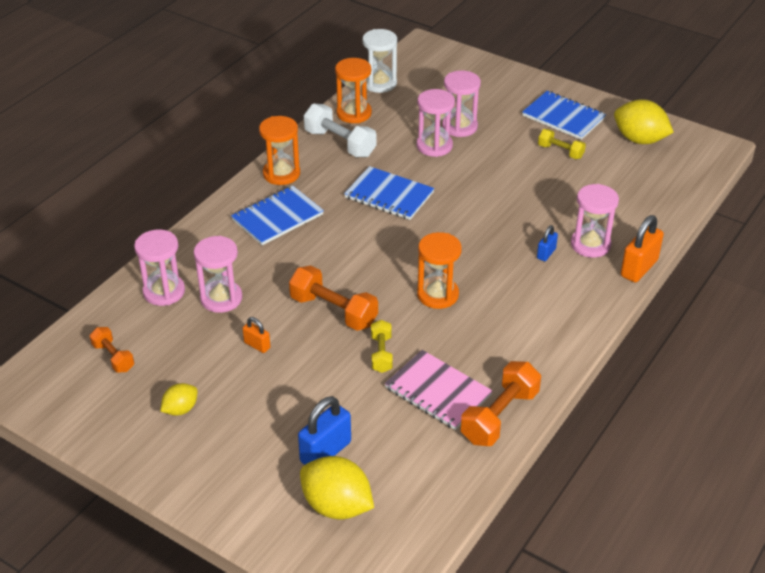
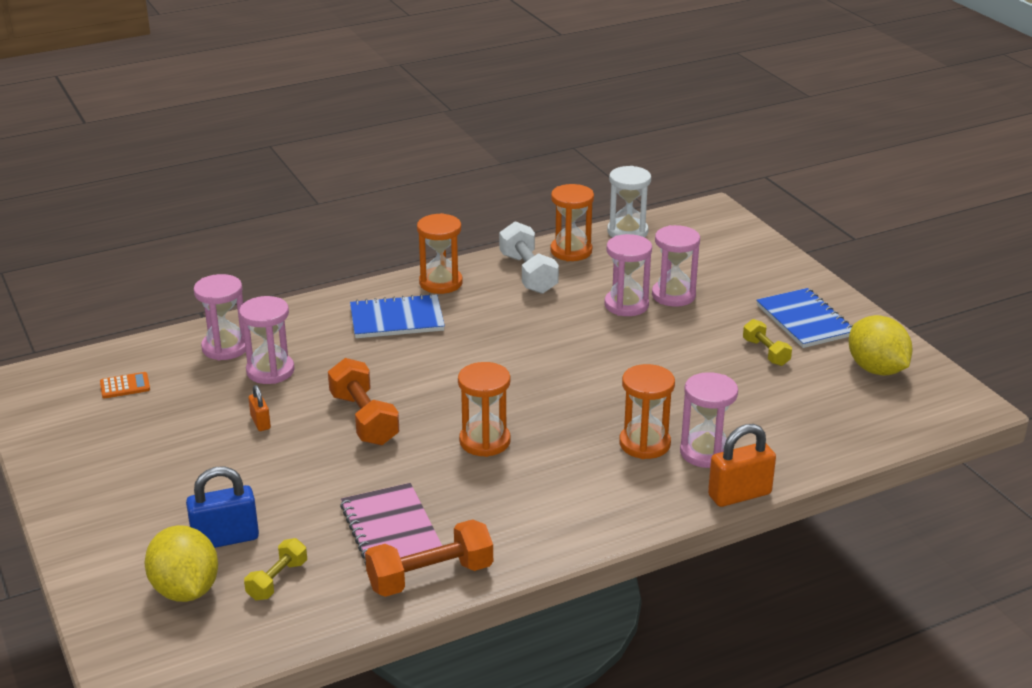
camera: 30 degrees right, 10 degrees down
orange dumbbell [90,327,134,373] -> orange calculator [100,372,150,399]
yellow lemon [160,383,198,416] -> none
blue notebook [344,166,434,220] -> none
yellow dumbbell [371,320,393,373] -> yellow dumbbell moved to [244,538,307,601]
blue padlock [537,225,558,261] -> orange hourglass [619,364,675,459]

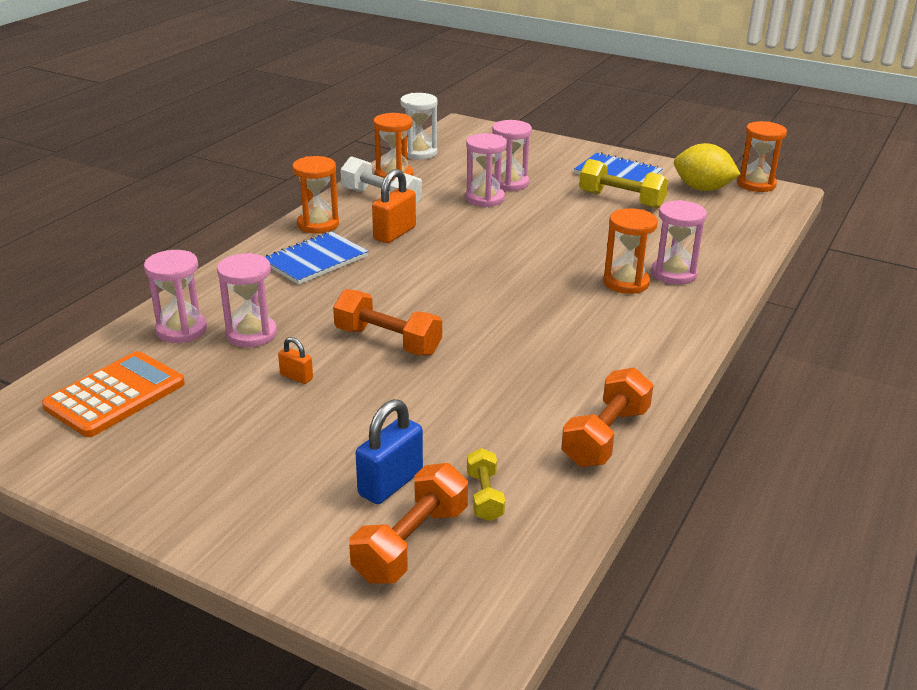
camera: 35 degrees left, 0 degrees up
orange calculator [100,372,150,399] -> orange calculator [42,351,185,437], size x2.21
yellow lemon [145,525,218,602] -> orange dumbbell [349,463,468,584]
pink notebook [340,483,442,565] -> none
orange hourglass [458,362,511,457] -> orange hourglass moved to [737,121,787,192]
orange padlock [708,424,776,507] -> orange padlock moved to [372,169,416,243]
yellow dumbbell [743,319,792,366] -> yellow dumbbell [579,159,668,209], size x1.69

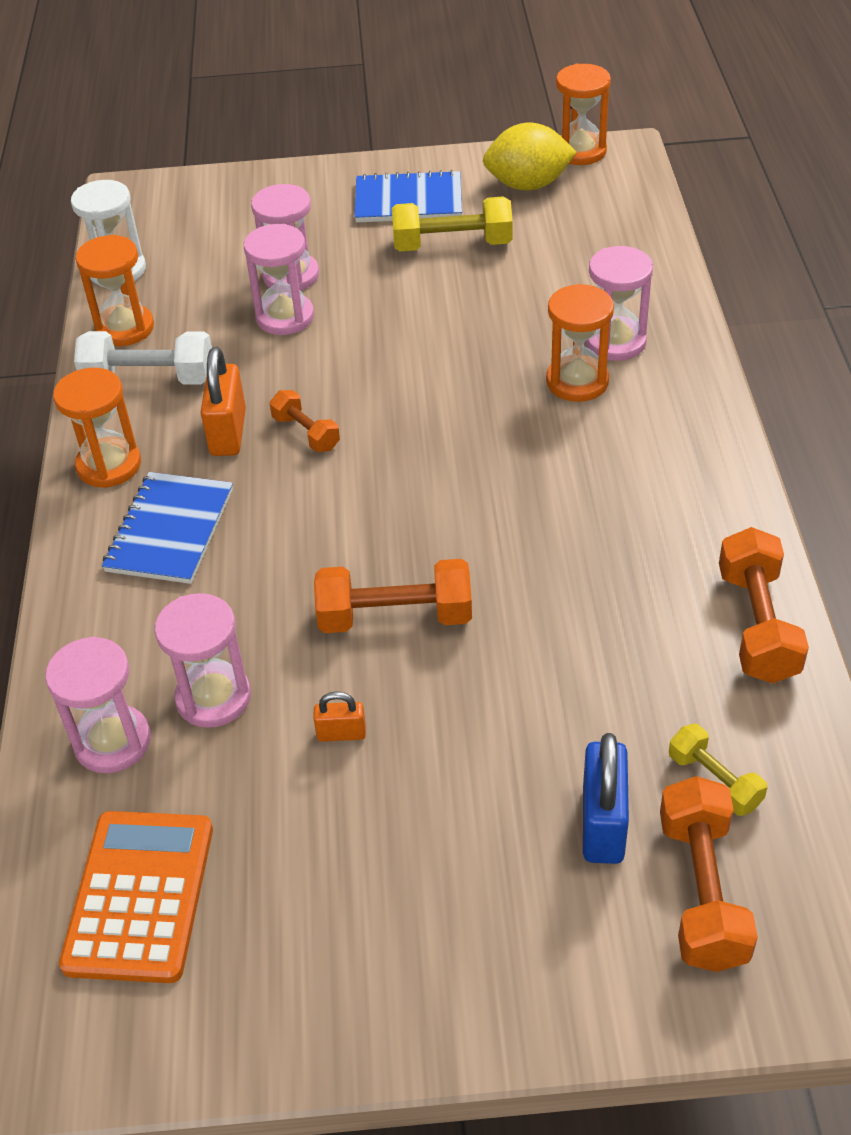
camera: 30 degrees left, 15 degrees up
none -> orange dumbbell [270,390,340,452]

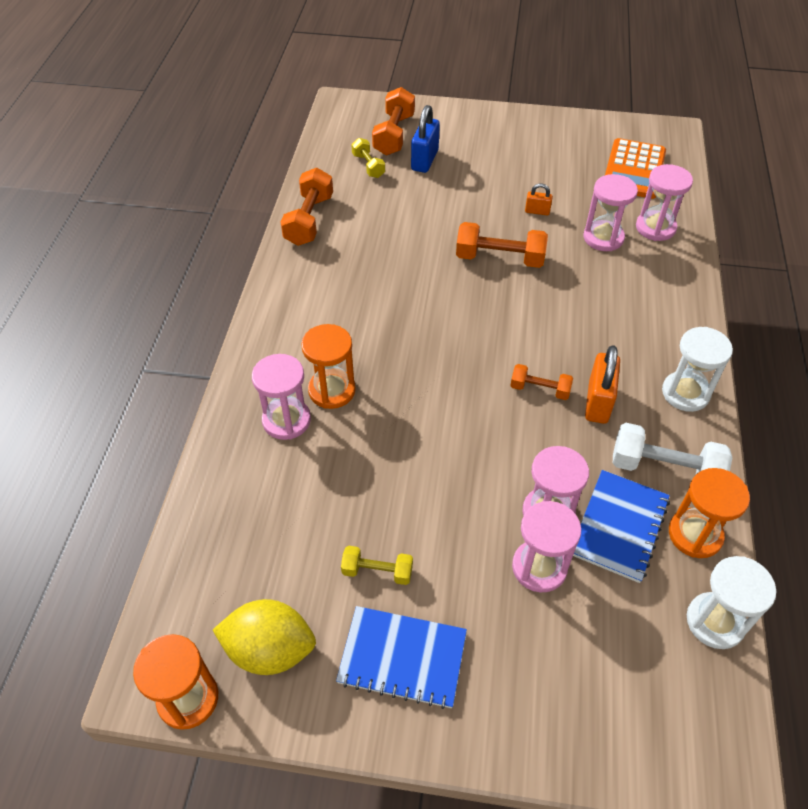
camera: 170 degrees left, 5 degrees up
orange hourglass [53,368,141,488] -> white hourglass [662,327,733,412]
blue notebook [102,472,233,584] -> blue notebook moved to [573,470,670,583]
orange dumbbell [270,390,340,452] -> orange dumbbell turned 45 degrees counterclockwise [510,364,573,400]
yellow dumbbell [392,196,513,251] -> yellow dumbbell [341,546,413,585], size x0.59

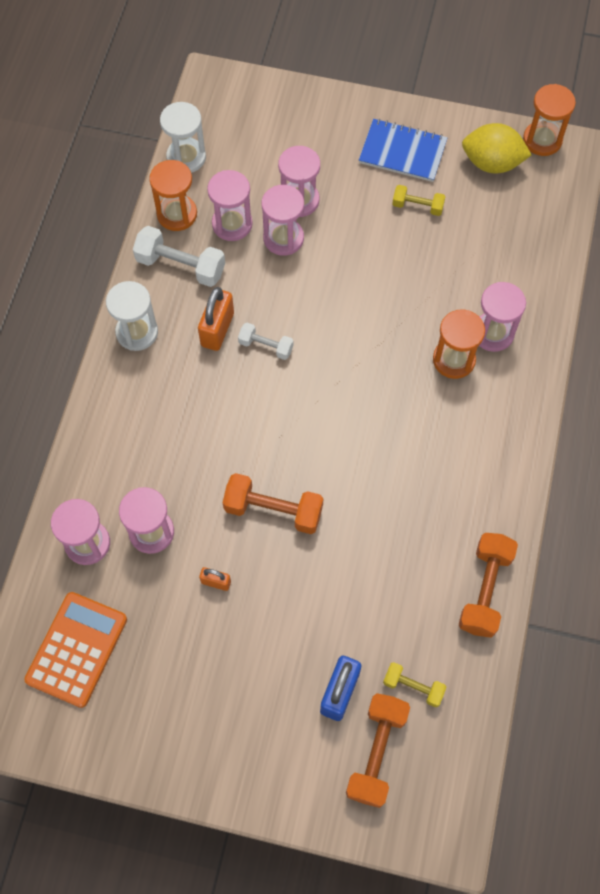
camera: 175 degrees left, 15 degrees up
yellow dumbbell [351,138,385,178] -> yellow dumbbell turned 45 degrees counterclockwise [383,662,447,707]
orange dumbbell [510,364,573,400] -> white dumbbell [238,323,294,360]
blue notebook [573,470,670,583] -> pink hourglass [207,170,253,241]

